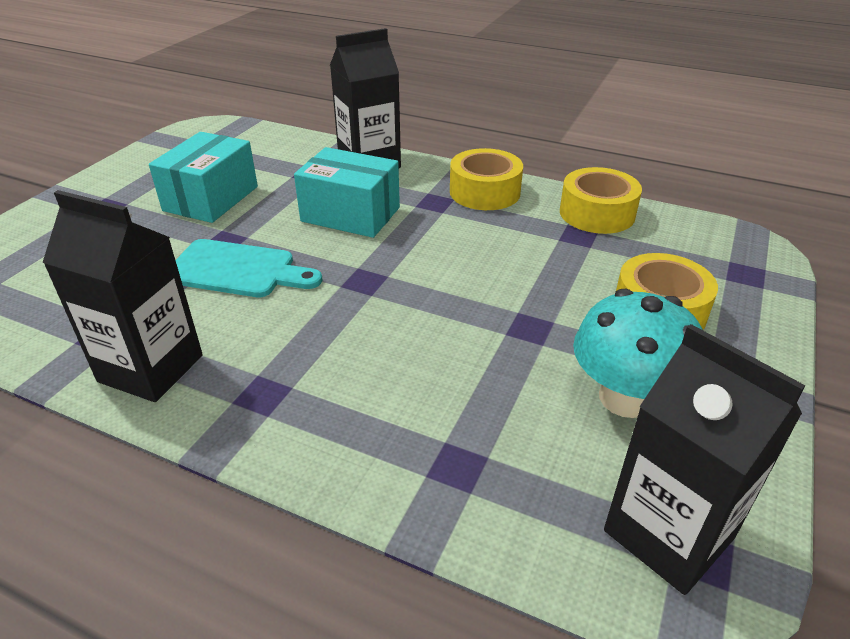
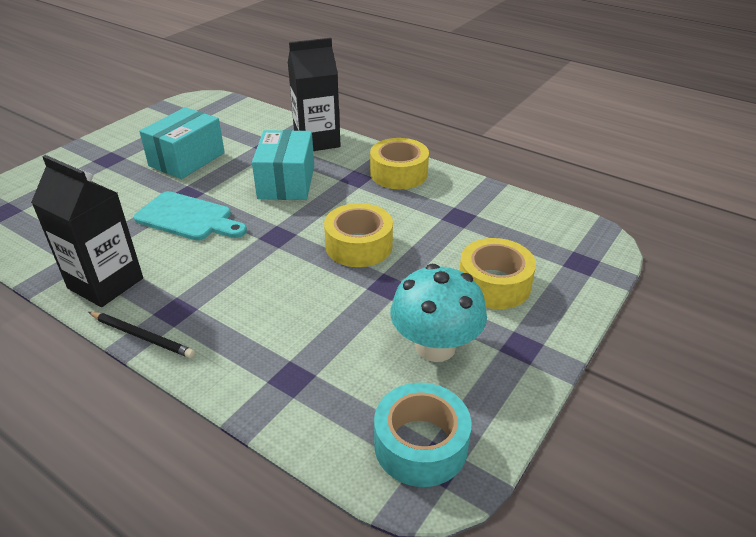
camera: 10 degrees right, 0 degrees up
turquoise box [294,147,400,238] -> turquoise box turned 60 degrees clockwise [252,130,314,200]
yellow tape [560,167,642,234] -> yellow tape moved to [324,203,393,267]
black carton [604,324,806,595] -> turquoise tape [374,383,472,487]
none -> black pencil [89,312,195,358]

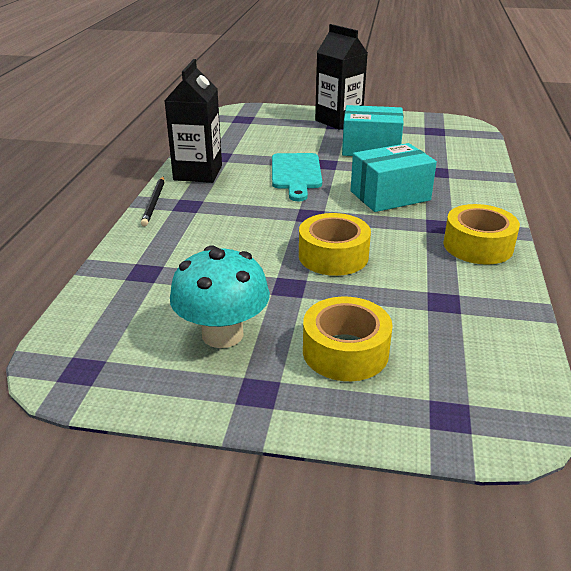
camera: 65 degrees right, 5 degrees down
black carton [288,38,341,151] -> black carton moved to [315,24,368,130]
turquoise tape [374,383,472,487] -> none

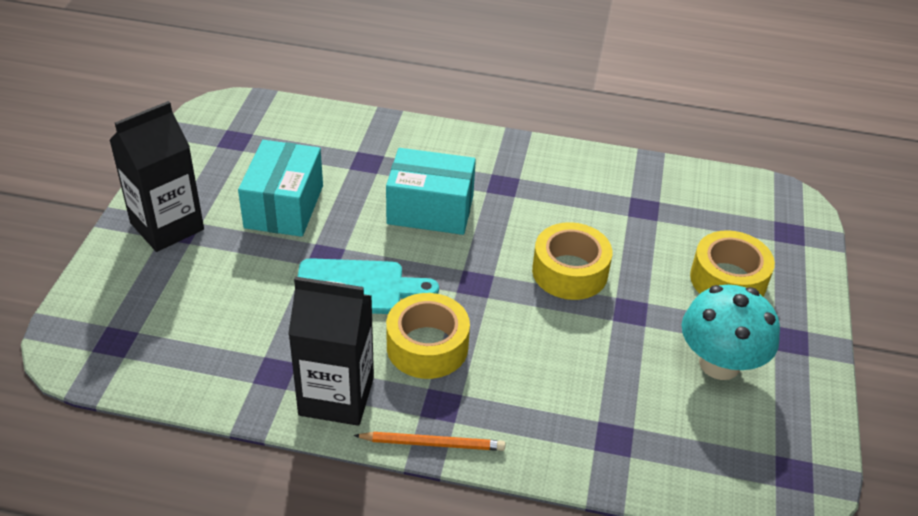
camera: 90 degrees left, 10 degrees up
black pencil [141,176,164,227] -> orange pencil [354,432,505,451]
turquoise box [351,143,437,212] -> turquoise box turned 60 degrees counterclockwise [386,148,476,235]
yellow tape [443,204,520,265] -> yellow tape moved to [386,293,470,379]

